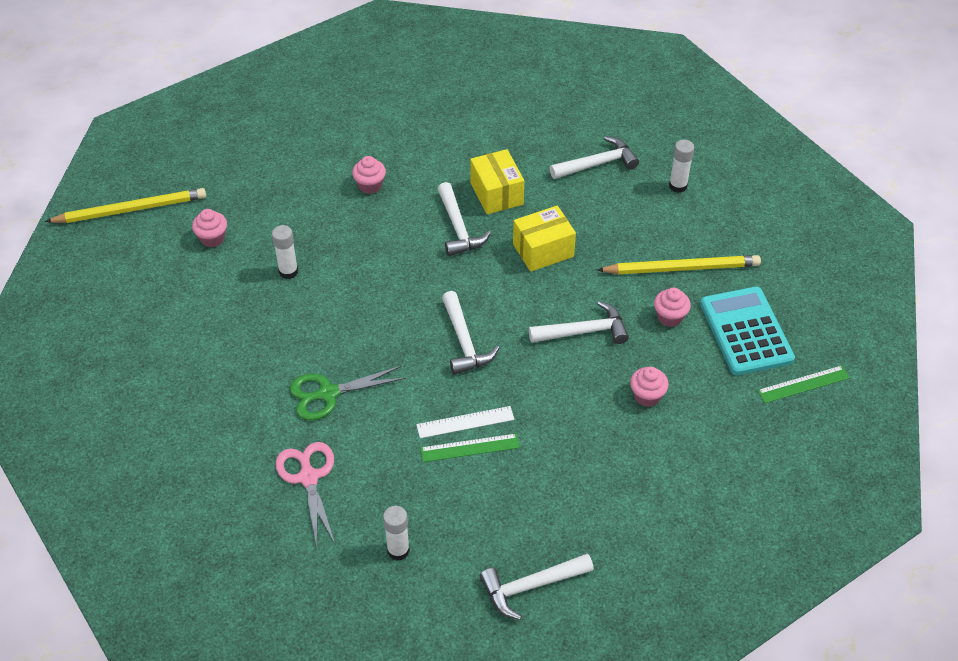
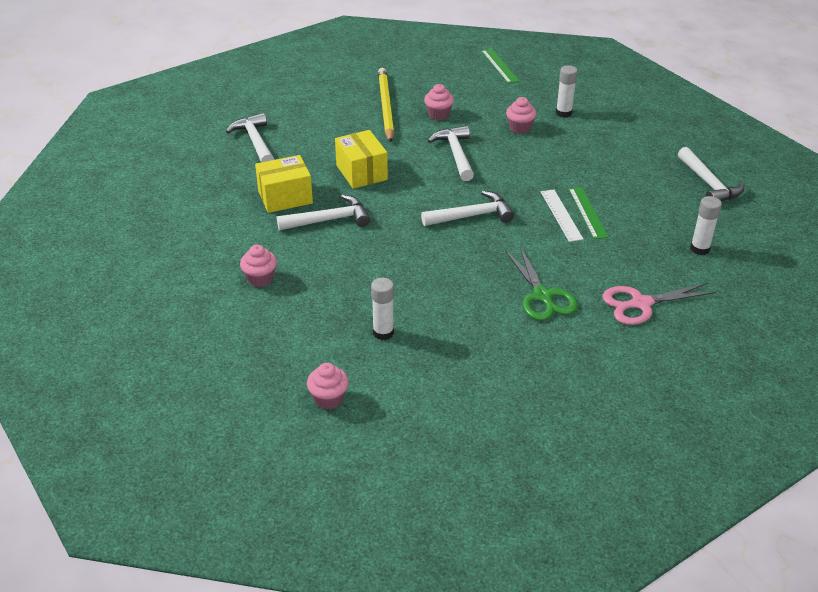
camera: 90 degrees left, 10 degrees down
yellow pencil [45,188,206,223] -> none
white glue stick [669,140,694,193] -> white glue stick moved to [556,65,578,118]
turquoise calculator [700,286,795,375] -> none

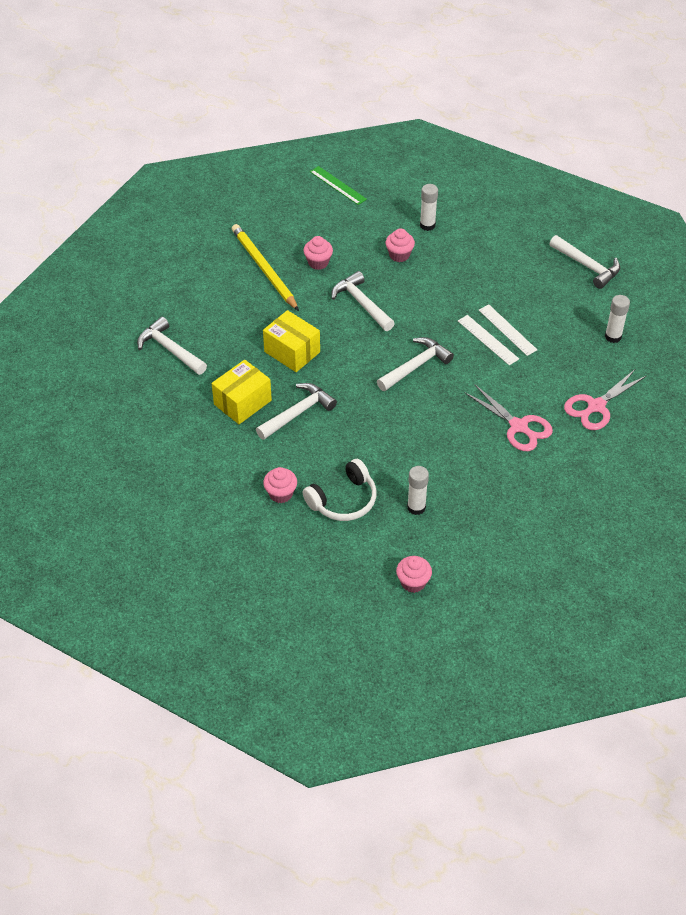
camera: 25 degrees left, 10 degrees up
green scissors [505,246,578,321] -> pink scissors [465,384,553,451]
green ruler [569,187,608,239] -> white ruler [479,304,537,356]
none -> white headphones [303,459,376,521]

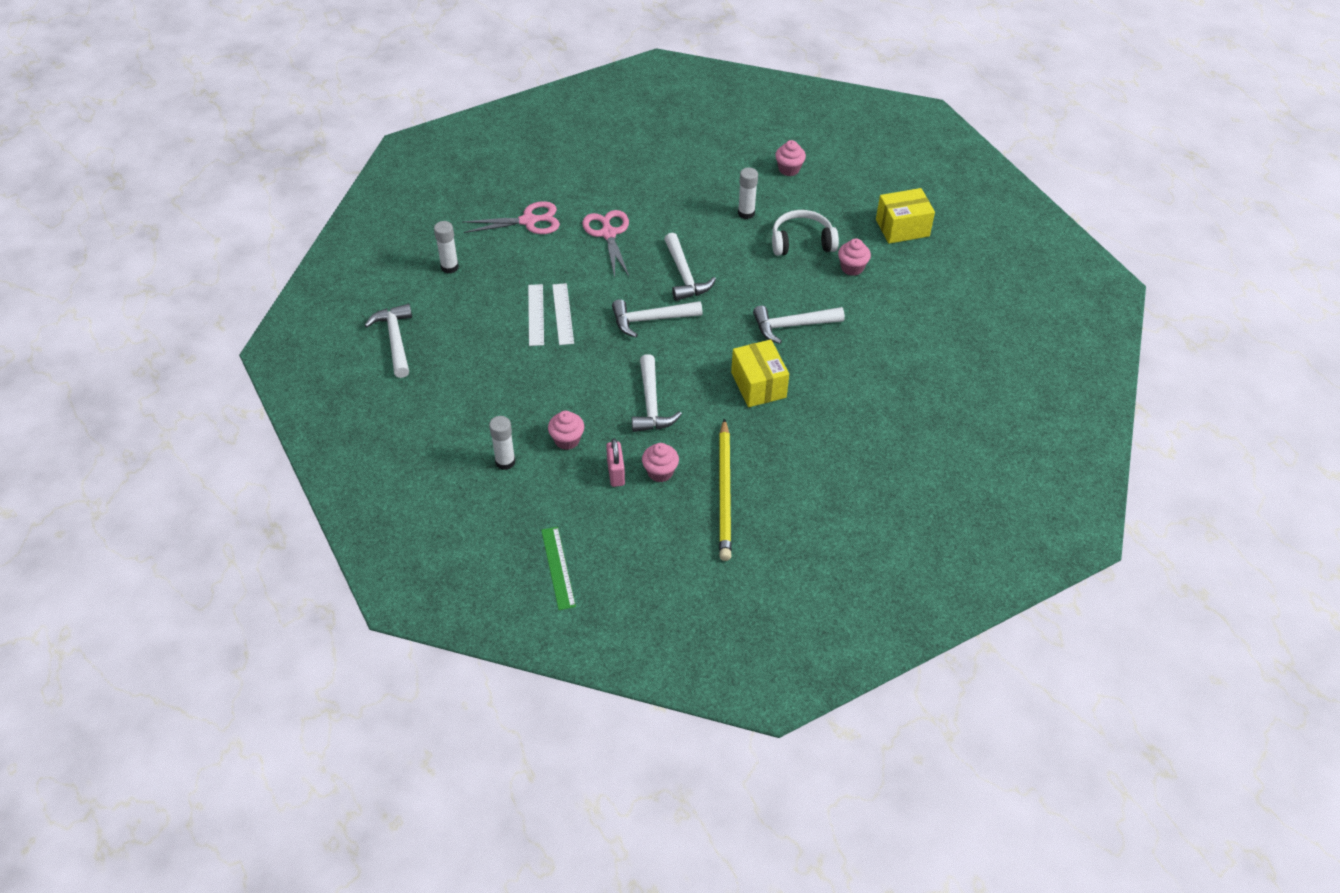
camera: 150 degrees left, 0 degrees up
white hammer [137,317,207,375] -> white hammer moved to [664,233,716,301]
yellow box [212,360,272,424] -> yellow box moved to [876,188,935,244]
none -> pink padlock [606,438,625,487]

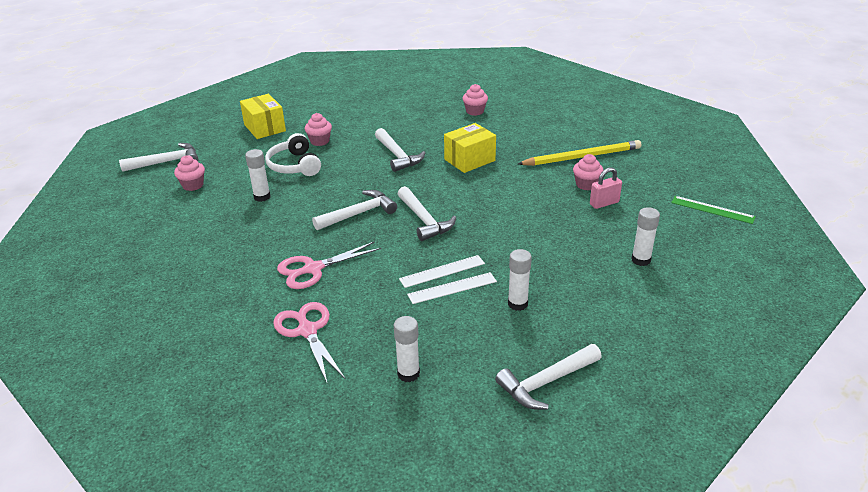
camera: 105 degrees left, 15 degrees down
green ruler [541,527,576,610] -> green ruler turned 60 degrees clockwise [671,196,756,224]
pink cupcake [548,411,584,450] -> pink cupcake moved to [462,84,488,116]
white hammer [632,354,682,432] -> white hammer moved to [119,143,199,172]
none -> white glue stick [508,249,532,311]

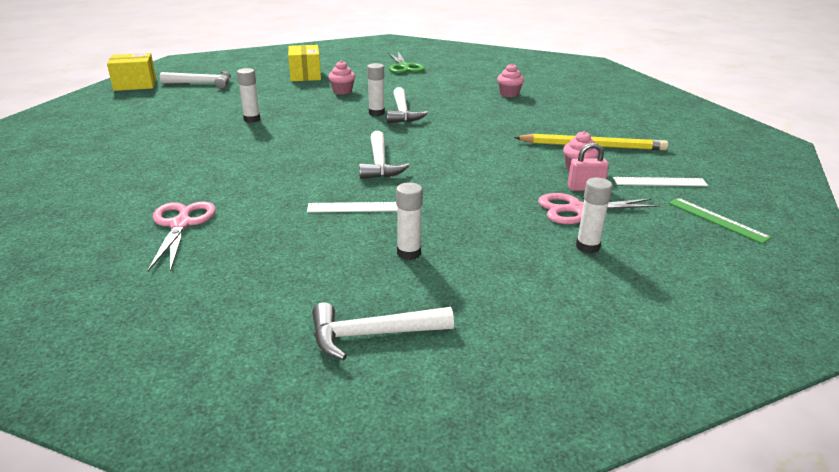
camera: 20 degrees right, 5 degrees down
pink cupcake [174,155,205,191] -> none
white headphones [265,133,321,176] -> none
pink scissors [277,241,381,289] -> pink scissors moved to [538,193,660,224]
white hammer [312,190,397,230] -> none
white glue stick [394,316,420,382] -> white glue stick moved to [367,63,385,116]
white ruler [407,272,497,304] -> white ruler moved to [613,177,708,186]
yellow box [444,123,496,173] -> yellow box moved to [107,53,156,91]
none -> green scissors [388,52,425,74]

